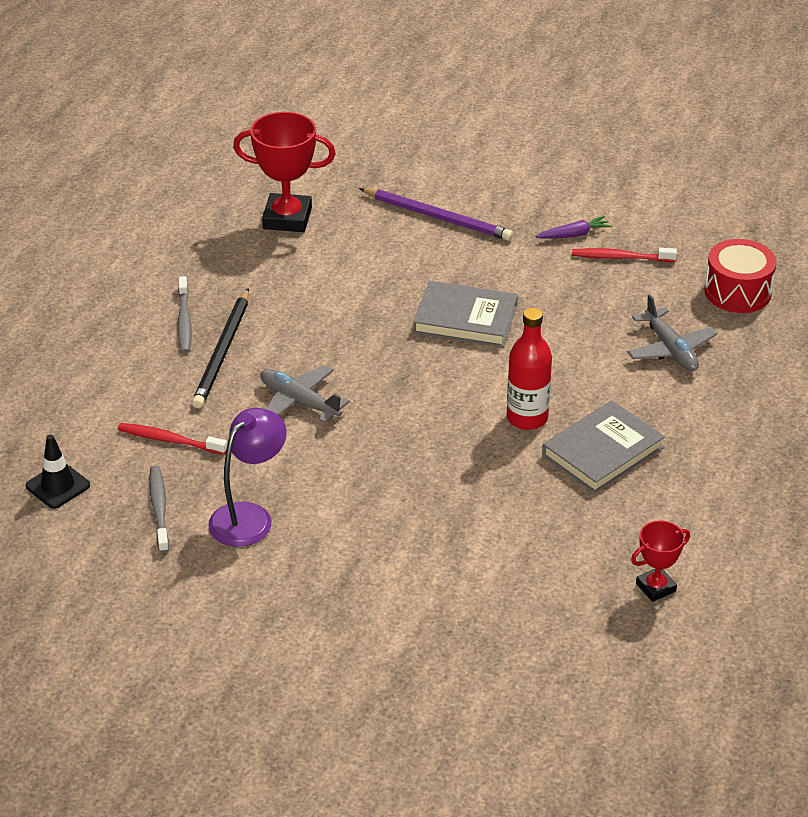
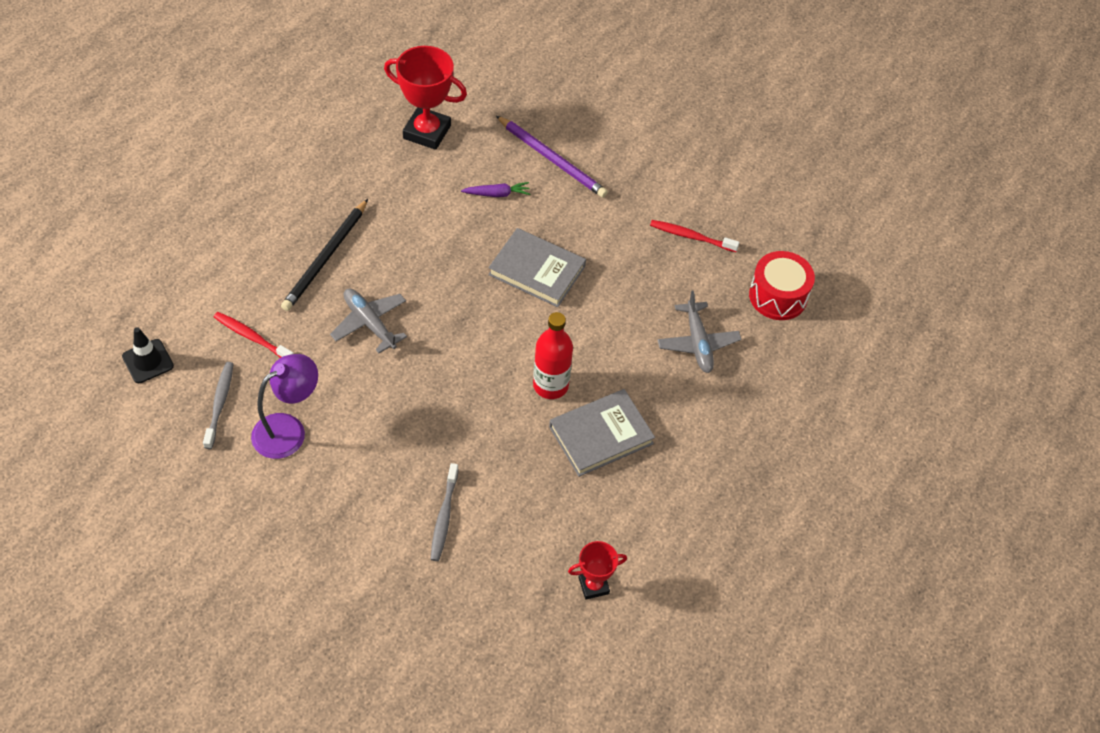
camera: 10 degrees right, 15 degrees up
grey toothbrush [178,276,192,353] -> grey toothbrush moved to [431,463,459,561]
purple carrot [536,216,612,239] -> purple carrot moved to [461,182,530,197]

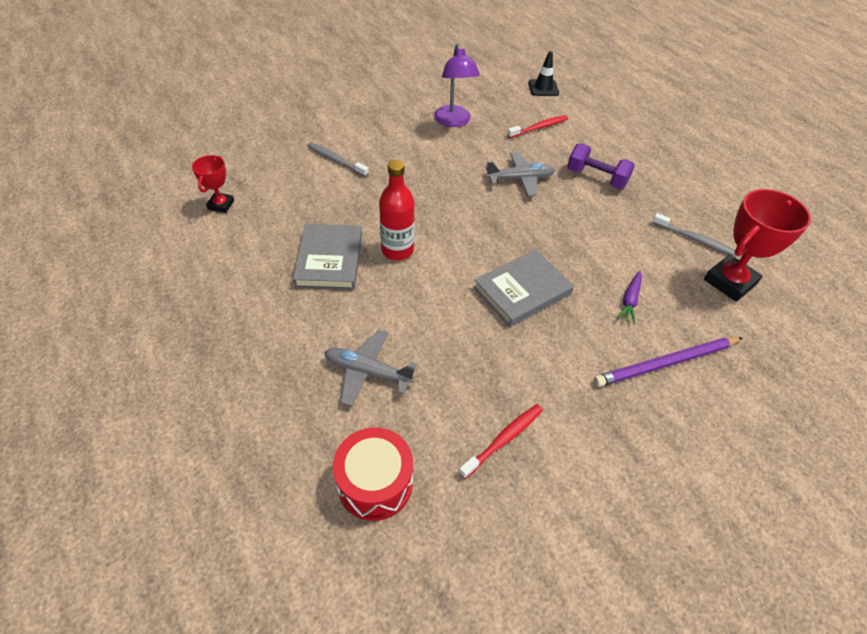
camera: 120 degrees right, 5 degrees down
grey toothbrush [203,362,234,449] -> grey toothbrush moved to [652,213,736,256]
black pencil [281,199,368,311] -> purple dumbbell [567,144,635,189]

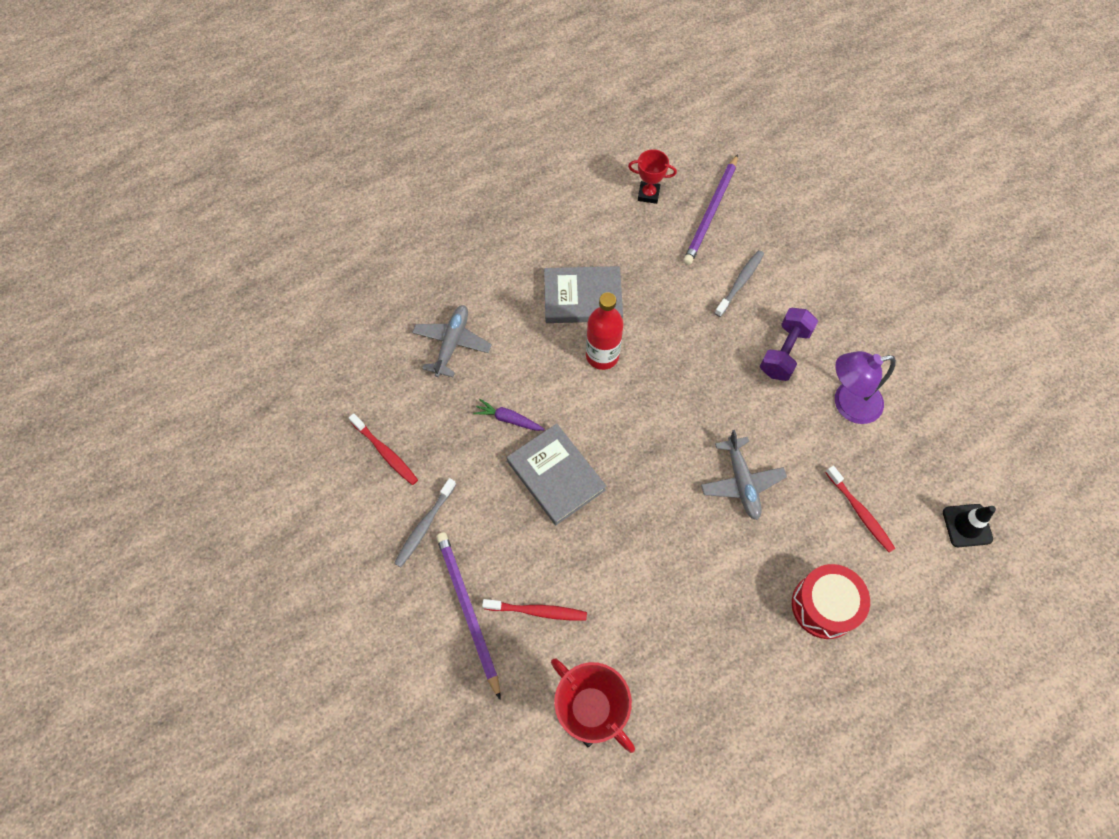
camera: 90 degrees right, 15 degrees up
red drum [333,427,413,521] -> red drum moved to [792,564,870,639]
purple dumbbell [567,144,635,189] -> purple dumbbell moved to [760,308,818,381]
purple carrot [617,271,642,324] -> purple carrot moved to [473,399,545,431]
grey toothbrush [652,213,736,256] -> grey toothbrush moved to [394,478,456,567]
none -> red toothbrush [482,599,587,621]
none -> purple pencil [683,154,738,265]

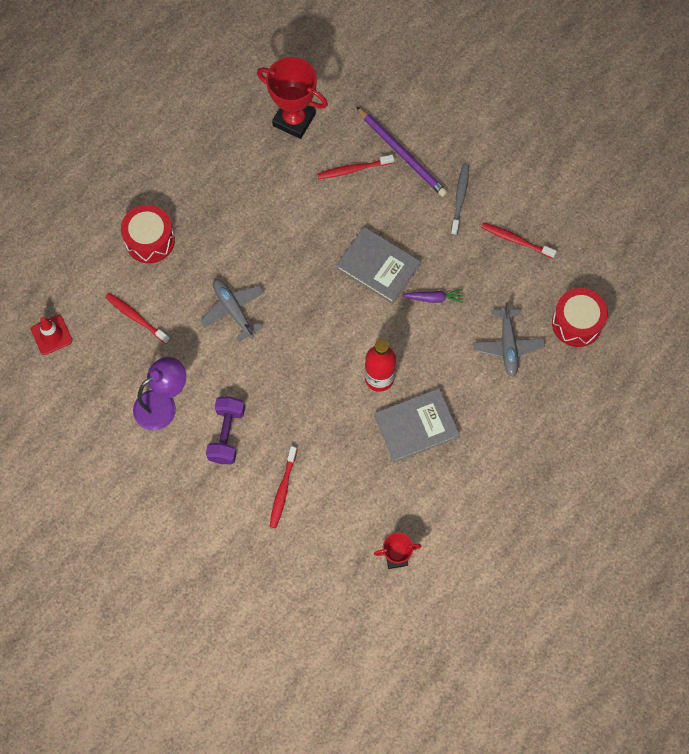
camera: 160 degrees right, 5 degrees up
purple pencil [683,154,738,265] -> none
grey toothbrush [715,250,764,317] -> red toothbrush [269,446,297,528]
black traffic cone [943,504,996,547] -> red traffic cone [31,315,72,355]
none -> red drum [552,288,608,347]

